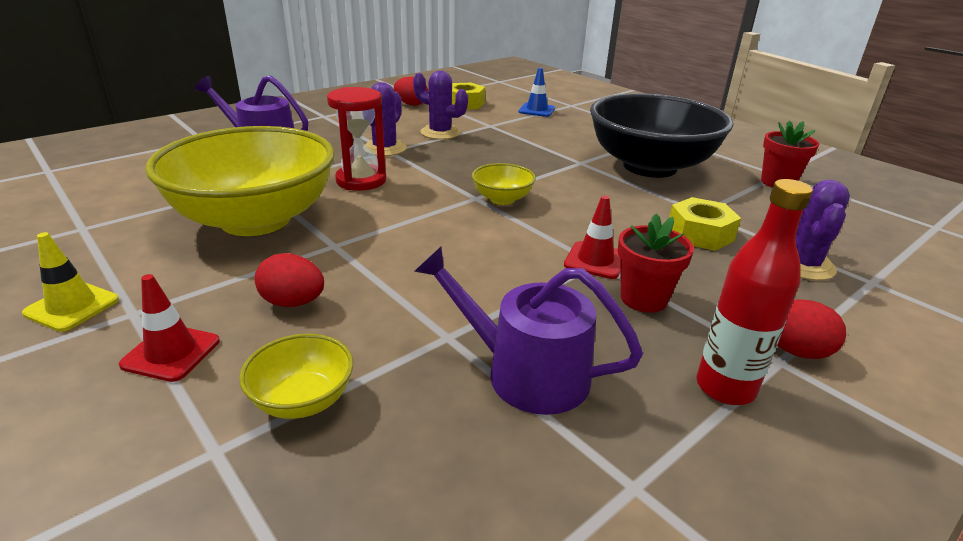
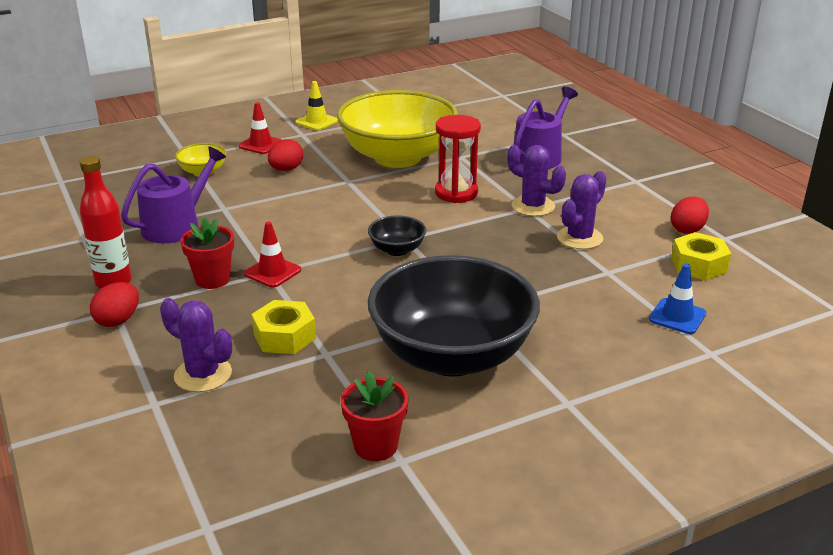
camera: 105 degrees right, 0 degrees up
yellow bowl [472,163,536,205] -> black bowl [368,215,426,256]

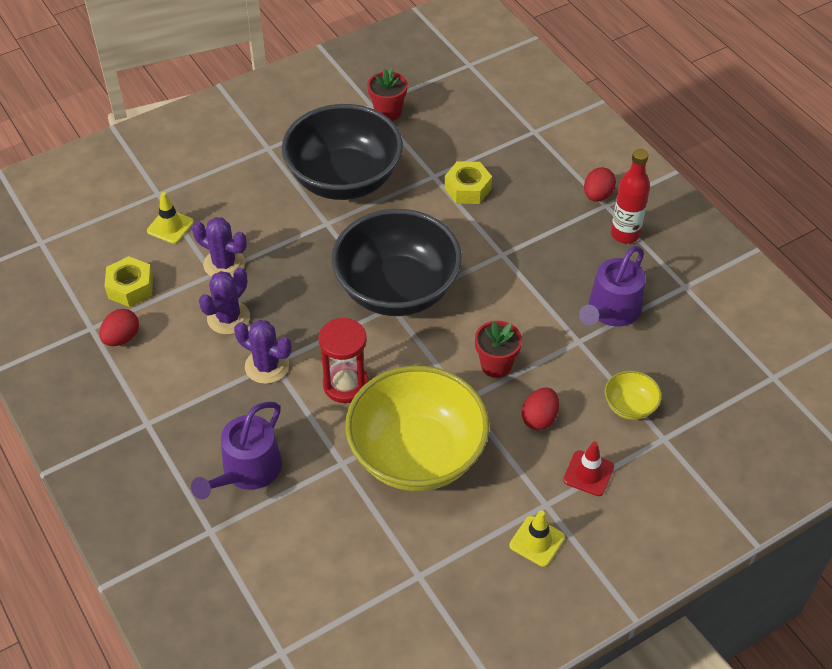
camera: 175 degrees right, 20 degrees up
purple cactus [160,298,232,392] -> purple cactus moved to [192,217,247,277]
red flower pot [180,217,234,289] -> red flower pot moved to [475,321,522,378]
red traffic cone [244,222,301,288] -> none
black bowl [368,215,426,256] -> black bowl [331,209,462,316], size x2.42
blue traffic cone [649,264,706,334] -> yellow traffic cone [147,192,194,244]

